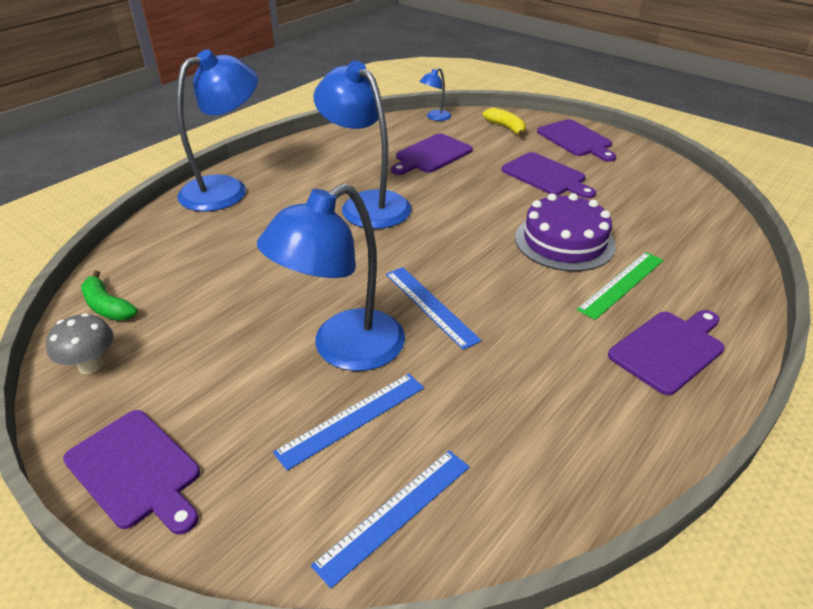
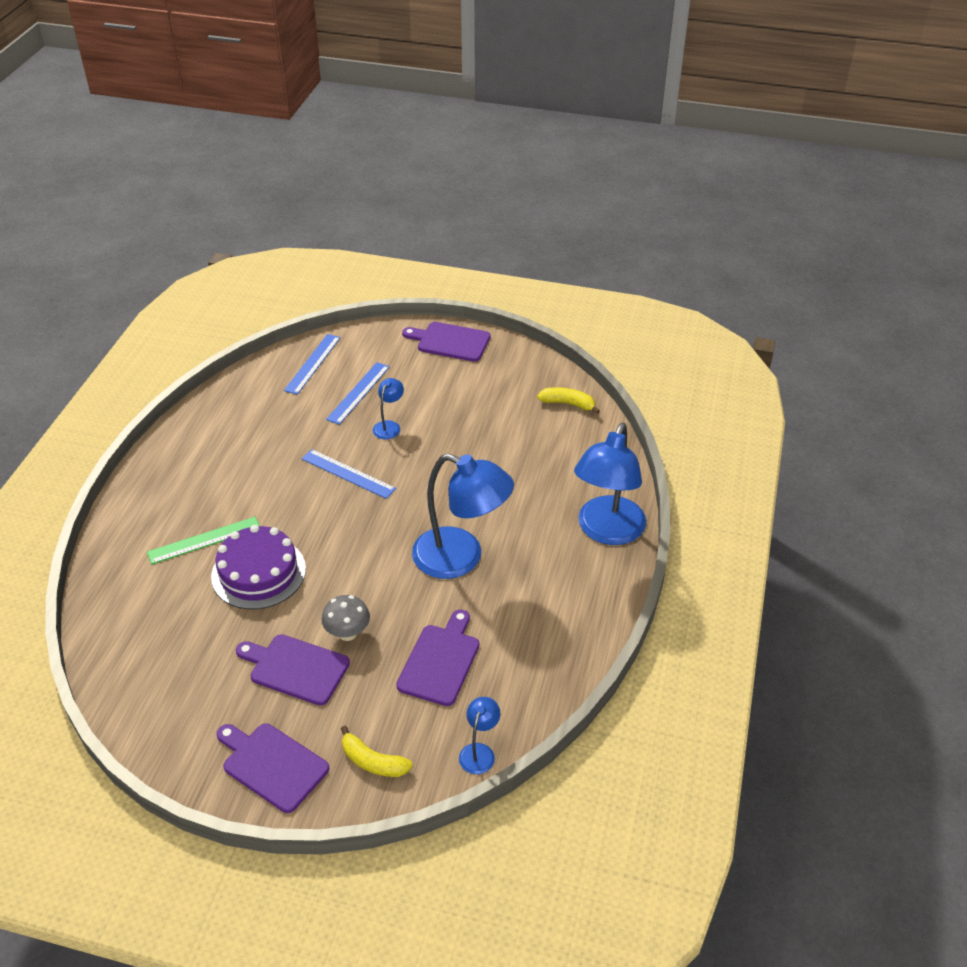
camera: 155 degrees right, 5 degrees up
grey mushroom [46,313,114,374] -> grey mushroom moved to [321,595,370,641]
green banana [81,270,138,320] -> yellow banana [537,387,600,414]
blue lamp [257,184,405,371] -> blue lamp [373,378,404,439], size x0.44
green ruler [577,252,663,320] -> green ruler turned 45 degrees clockwise [147,517,260,564]
purple cutting board [608,310,724,395] -> none

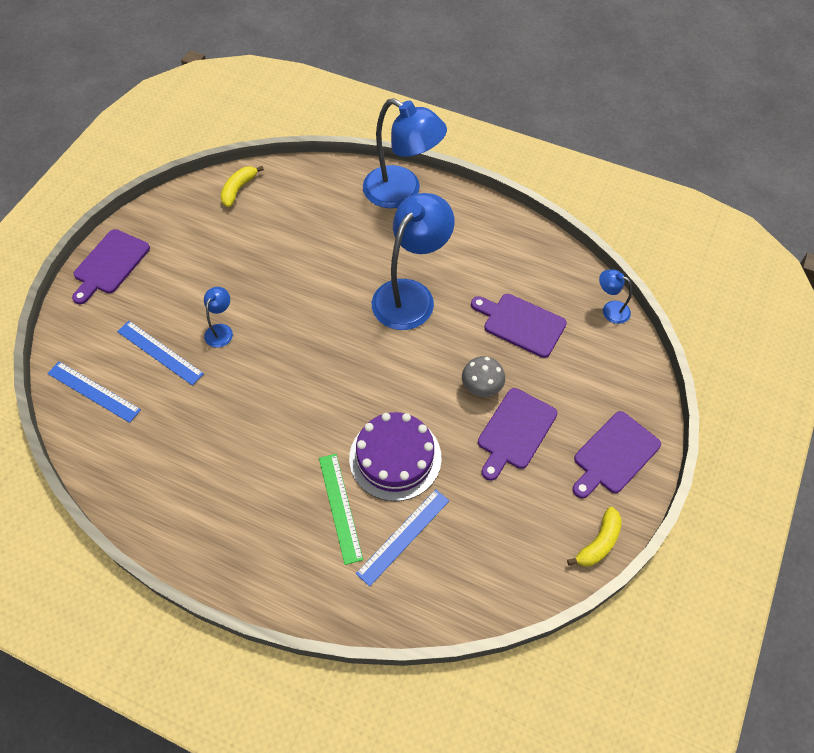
camera: 80 degrees left, 15 degrees up
blue ruler [302,449,396,499] -> blue ruler moved to [356,489,449,586]
yellow banana [341,726,413,777] -> yellow banana moved to [567,507,622,567]
blue lamp [373,378,404,439] -> blue lamp turned 75 degrees clockwise [204,287,233,348]

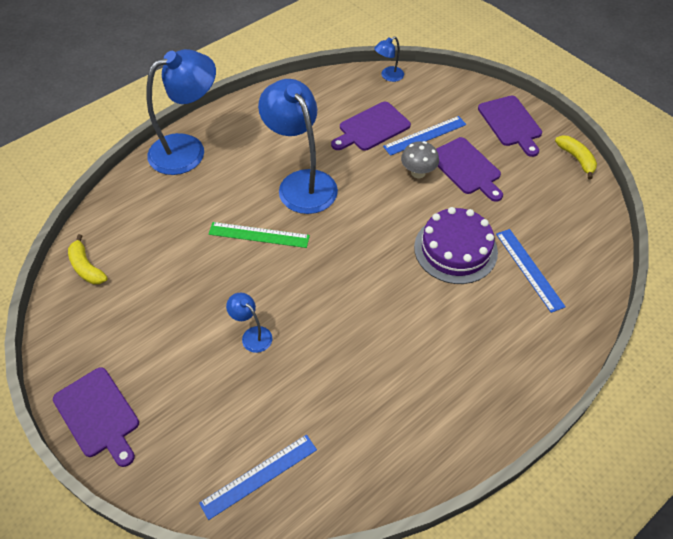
camera: 65 degrees left, 5 degrees down
blue ruler [117,321,204,385] -> blue ruler moved to [383,116,467,156]
green ruler [319,454,363,565] -> green ruler moved to [209,222,310,248]

